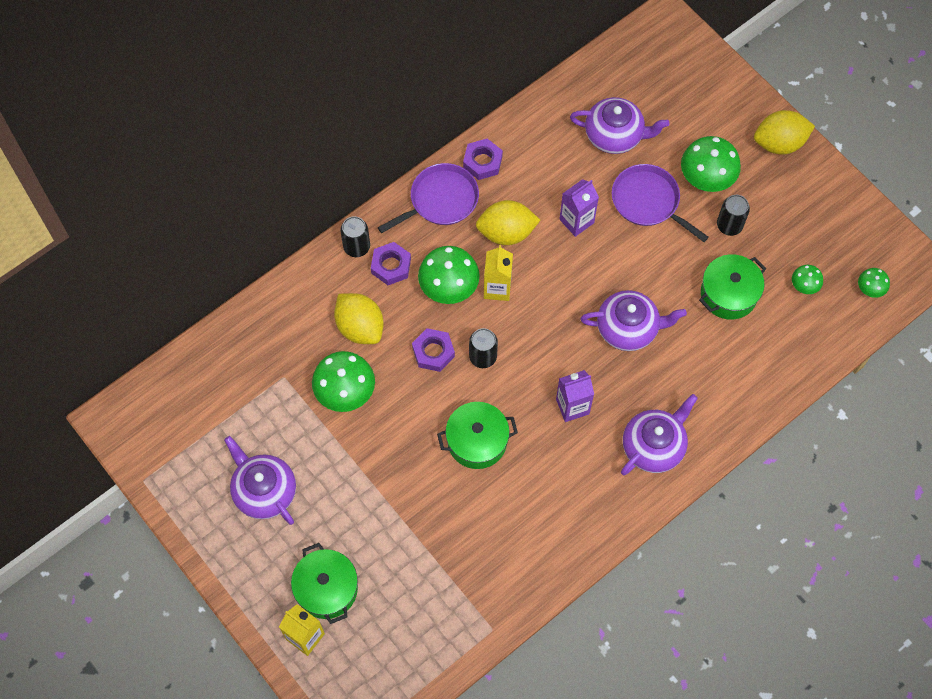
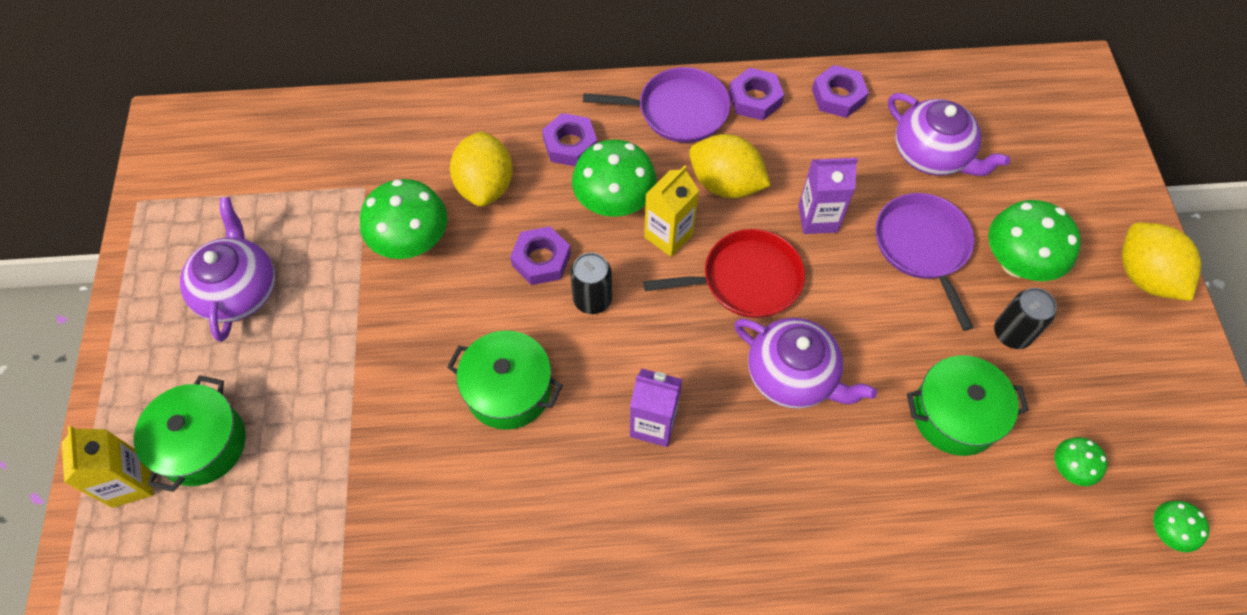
camera: 35 degrees right, 5 degrees down
black can [340,216,370,257] -> none
purple teapot [621,394,698,476] -> none
yellow lemon [754,110,815,155] -> yellow lemon turned 45 degrees clockwise [1122,222,1201,301]
none -> red pan [643,229,805,318]
none -> purple nut [812,65,869,118]

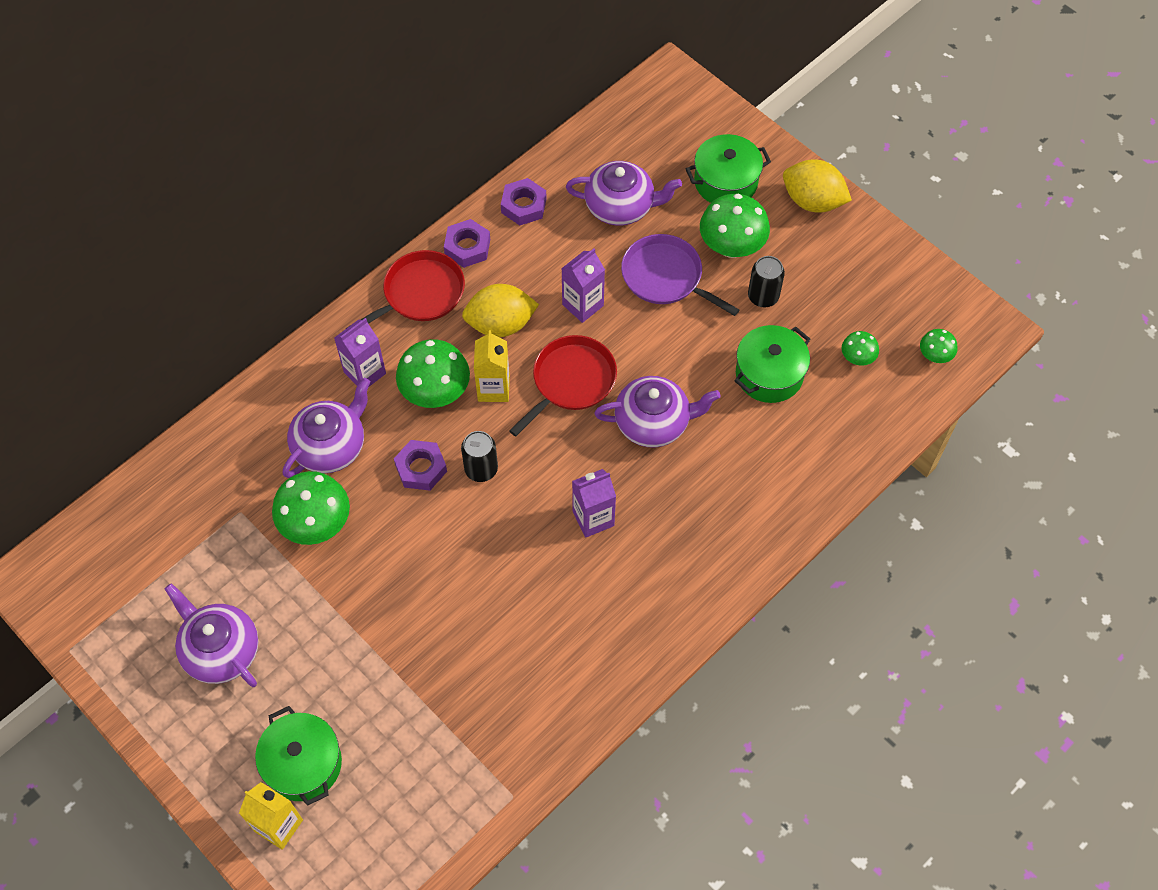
camera: 40 degrees left, 0 degrees up
green pot [447,331,563,430] -> green pot moved to [686,134,771,203]
yellow lemon [450,131,513,207] -> purple teapot [283,378,371,478]
purple nut [542,113,597,166] -> purple carton [334,318,386,387]
purple pan [583,67,731,143] -> red pan [345,250,465,329]

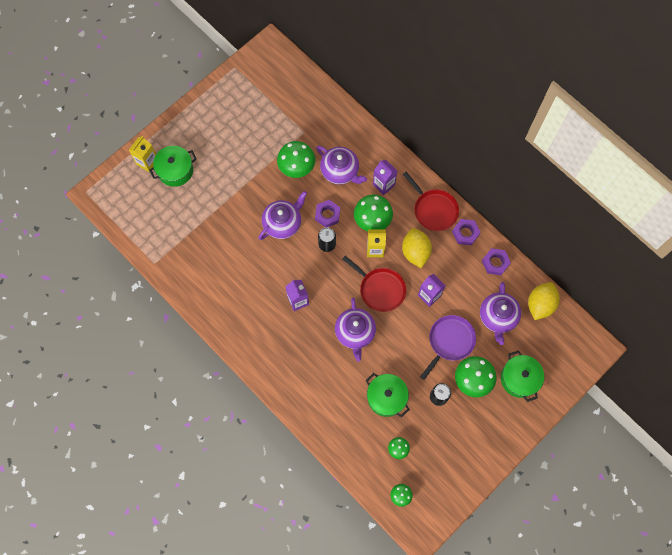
camera: 90 degrees right, 10 degrees up
purple teapot [165,583,259,687] -> purple teapot moved to [258,191,307,240]
yellow lemon [783,159,852,213] -> yellow lemon moved to [528,282,560,320]

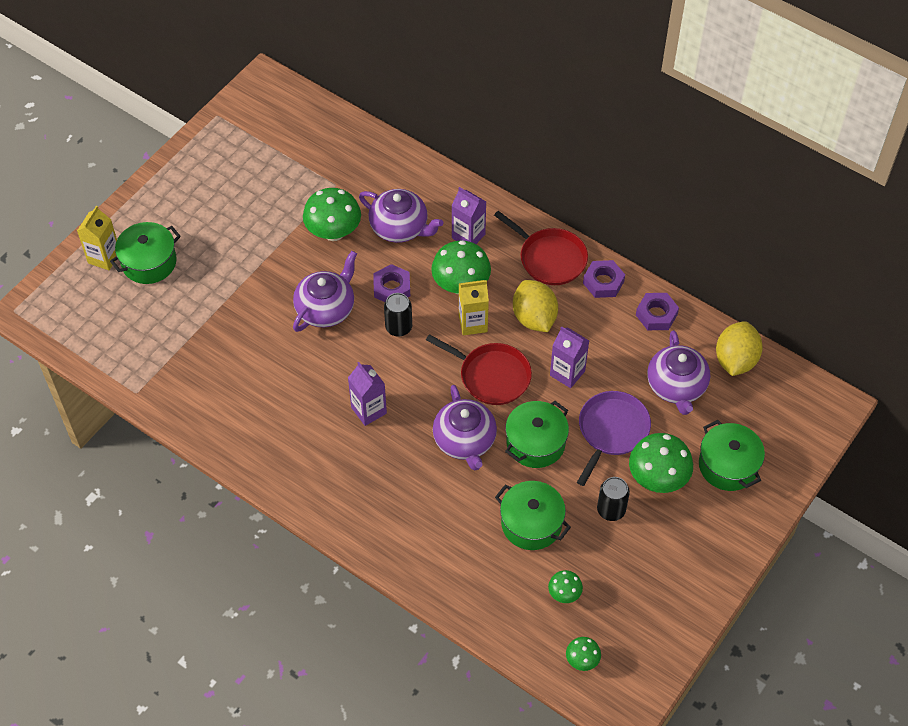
camera: 10 degrees left, 15 degrees down
none -> green pot [505,401,569,468]

